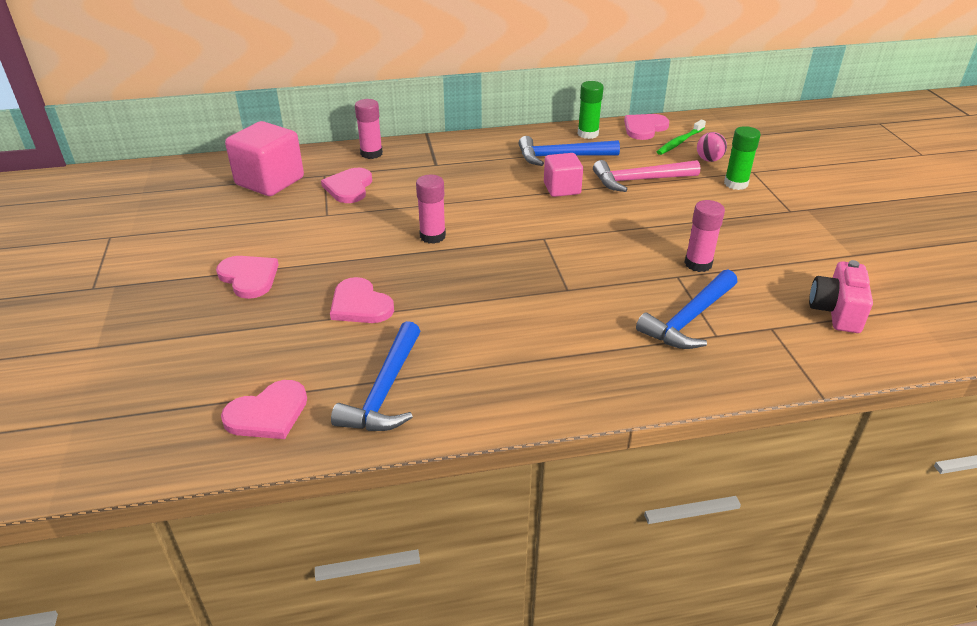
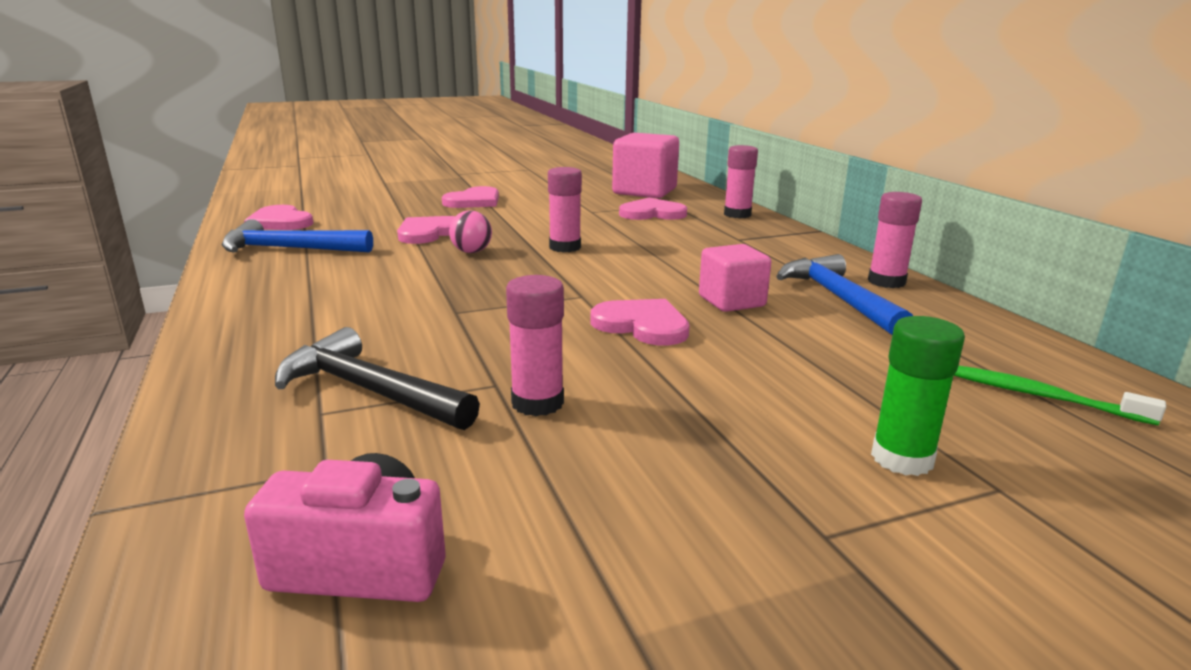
camera: 80 degrees right, 15 degrees down
green glue stick [578,81,604,139] -> none
pink hammer [593,160,700,192] -> none
pink heart [624,114,669,140] -> pink heart moved to [591,299,690,345]
blue hammer [636,270,737,349] -> black hammer [275,327,480,430]
pink ball [697,132,727,162] -> pink ball moved to [449,210,492,253]
none -> pink glue stick [868,192,922,288]

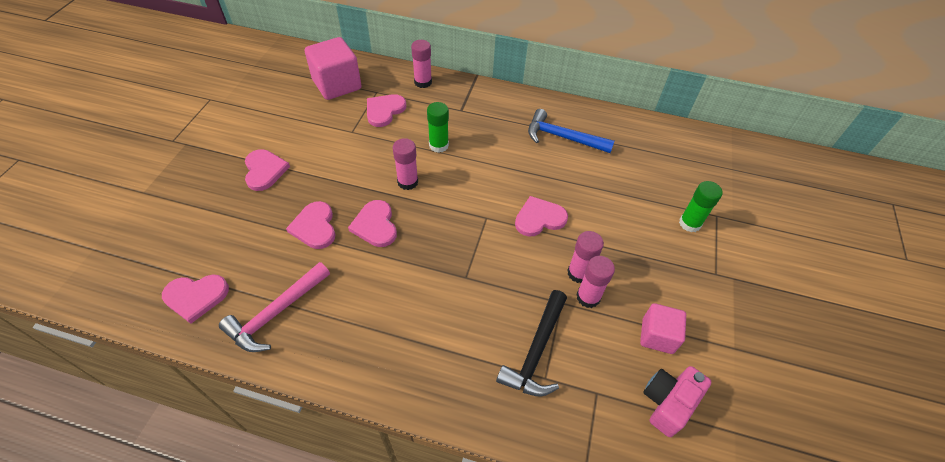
camera: 55 degrees left, 30 degrees up
blue hammer [222,219,373,253] -> pink hammer [219,262,330,352]
black hammer [275,327,480,430] -> black hammer turned 45 degrees counterclockwise [496,290,567,396]
pink ball [449,210,492,253] -> pink heart [348,200,397,247]
pink cube [699,244,771,312] -> pink cube moved to [640,303,686,354]
pink glue stick [868,192,922,288] -> pink glue stick moved to [567,231,604,283]
green toothbrush [953,366,1166,425] -> none
none -> green glue stick [427,102,449,153]

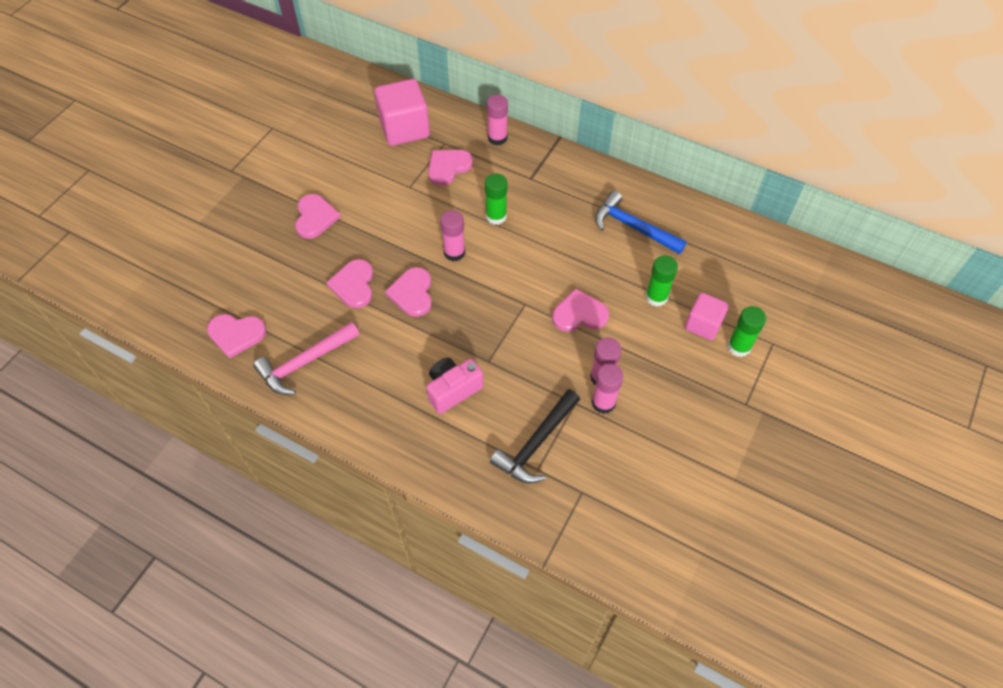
camera: 15 degrees right, 5 degrees up
pink cube [640,303,686,354] -> pink cube moved to [685,292,729,341]
pink camera [643,366,711,437] -> pink camera moved to [426,358,484,414]
none -> green glue stick [645,255,678,307]

